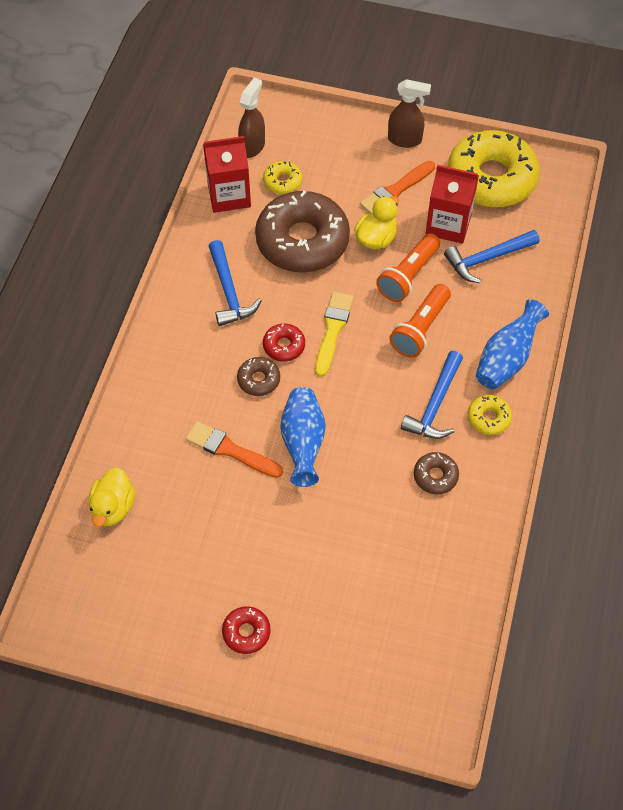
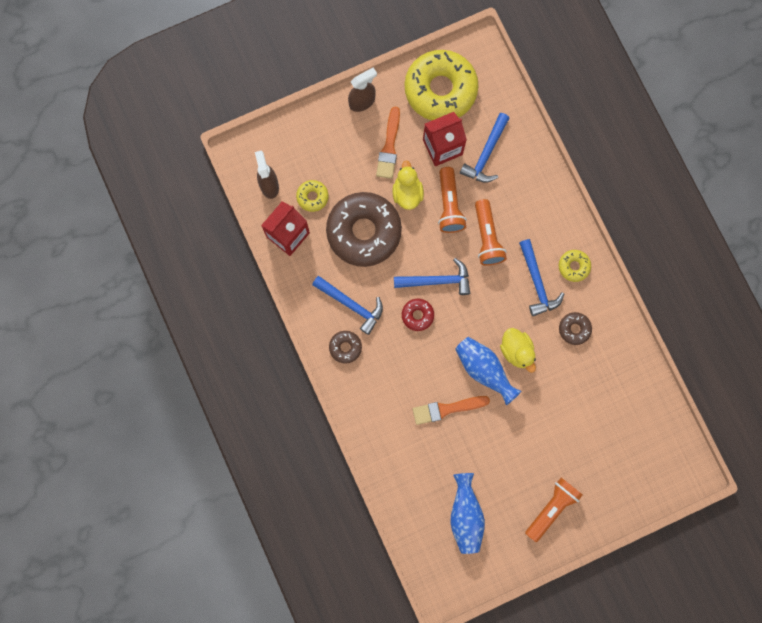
camera: 40 degrees left, 20 degrees up
yellow duck [88,468,135,527] -> yellow duck moved to [500,328,536,373]
red donut [222,606,271,654] -> orange flashlight [525,478,583,542]
brown donut [237,357,280,396] -> brown donut moved to [329,331,362,364]
yellow brush [315,291,354,377] -> blue hammer [394,258,470,295]
blue vase [476,299,549,390] -> blue vase moved to [450,473,485,554]

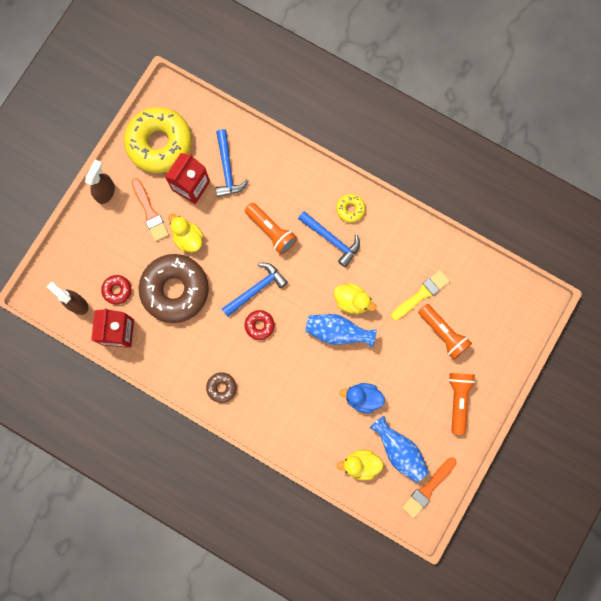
camera: 35 degrees left, 0 degrees up
yellow donut [296,180,328,212] -> red donut [101,275,132,305]
blue hammer [312,276,383,335] -> none
orange brush [412,396,490,425] -> orange brush moved to [402,457,457,518]
orange flashlight [438,167,467,233] -> orange flashlight moved to [418,304,472,360]
brown donut [559,312,592,345] -> none
none -> yellow duck [337,450,383,480]
none -> blue duck [339,383,385,413]
none -> yellow brush [391,270,450,320]

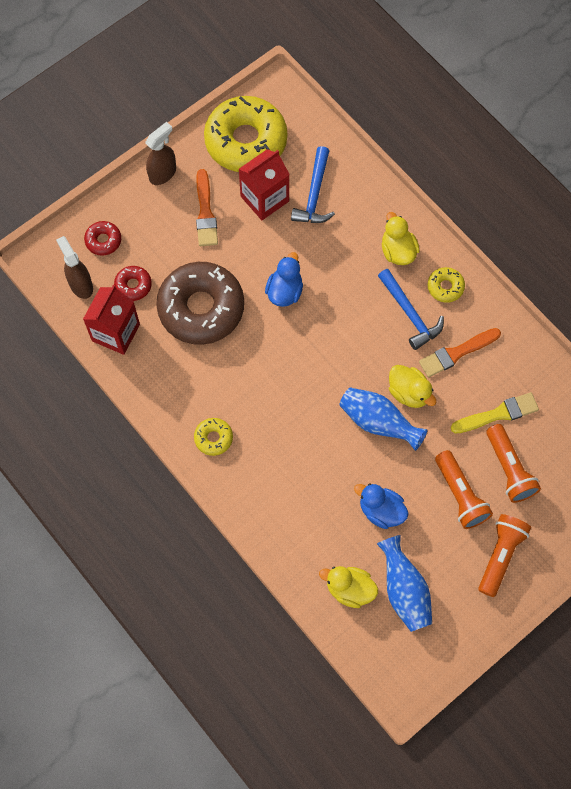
camera: 20 degrees right, 10 degrees down
yellow duck [169,214,204,252] -> yellow duck moved to [382,212,419,265]
brown donut [206,372,237,403] -> yellow donut [194,418,233,456]
blue hammer [222,263,288,317] -> none
orange flashlight [245,203,297,255] -> orange flashlight moved to [435,450,493,529]
red donut [245,310,275,340] -> red donut moved to [84,221,121,256]
orange brush [402,457,457,518] -> orange brush moved to [419,328,501,378]
none -> blue duck [265,252,303,307]

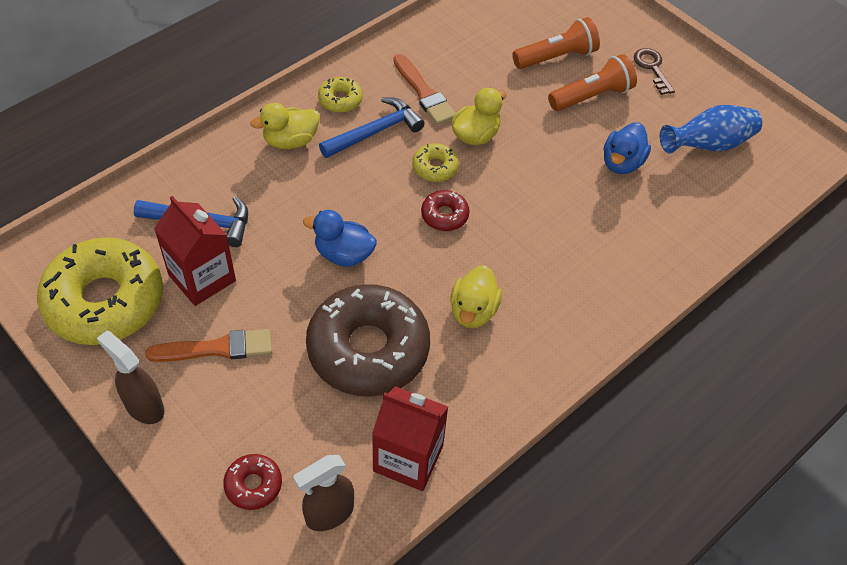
camera: 95 degrees left, 15 degrees down
red donut [114,266,152,301] -> red donut moved to [421,190,470,231]
yellow donut [194,418,233,456] -> yellow donut moved to [412,143,459,182]
yellow duck [319,566,378,608] -> yellow duck moved to [450,265,502,328]
blue vase [340,387,428,451] -> none
yellow brush [451,392,539,434] -> none
orange flashlight [478,514,531,597] -> brown key [634,48,675,95]

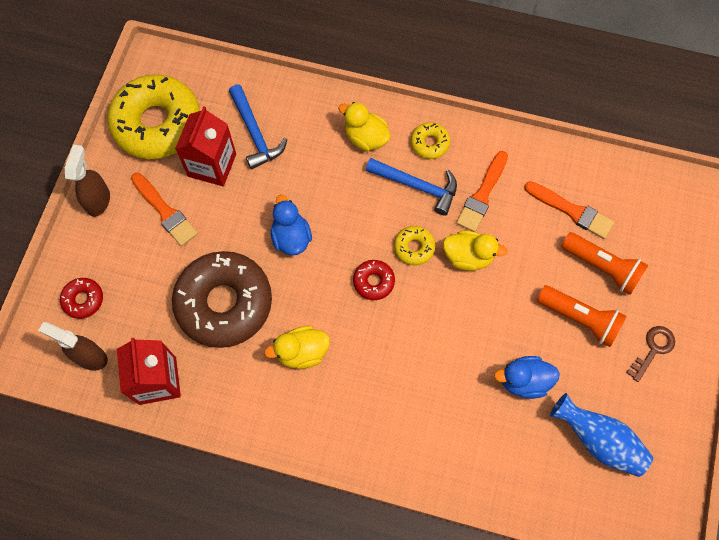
camera: 60 degrees right, 15 degrees up
none -> orange brush [524,181,614,239]

